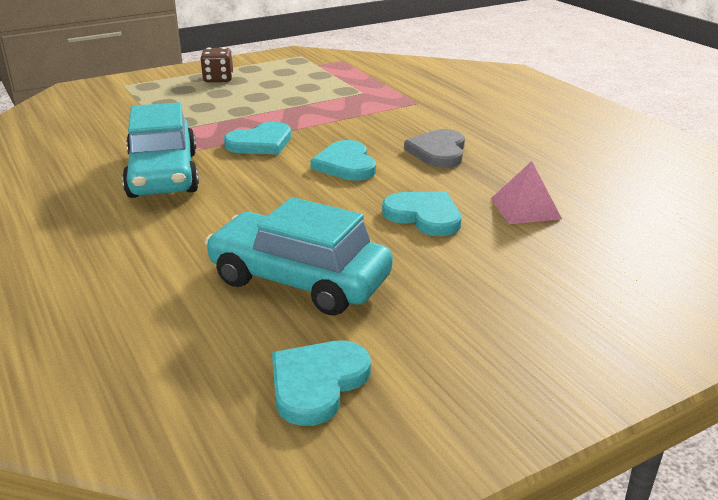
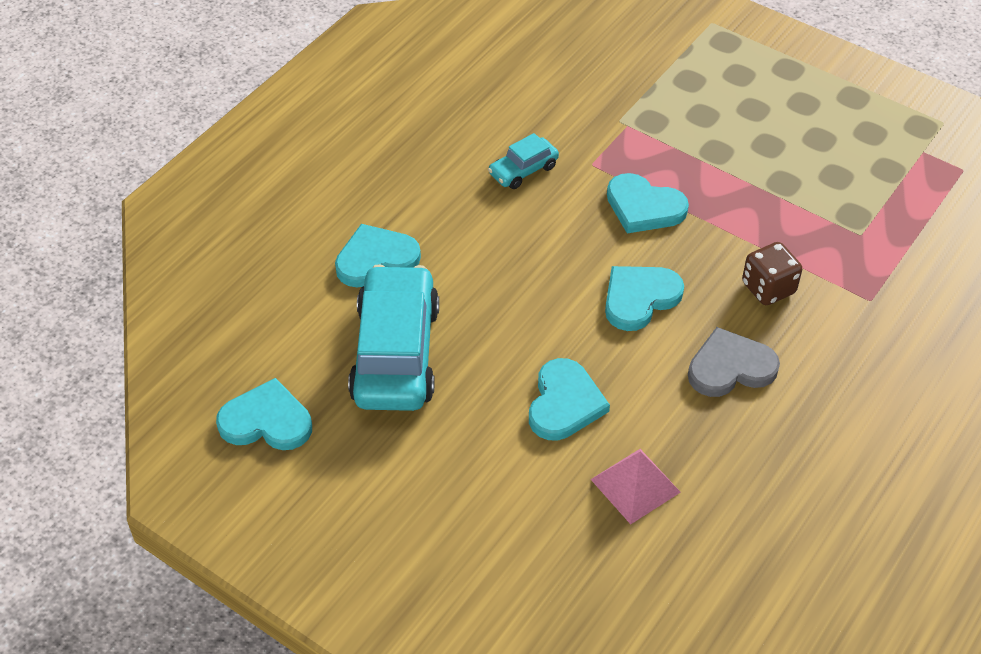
camera: 65 degrees right, 20 degrees up
turquoise car [122,102,199,198] -> turquoise car [488,133,559,189], size x0.47
brown dice [200,47,233,82] -> brown dice moved to [742,242,802,305]
none -> turquoise heart [335,224,421,288]

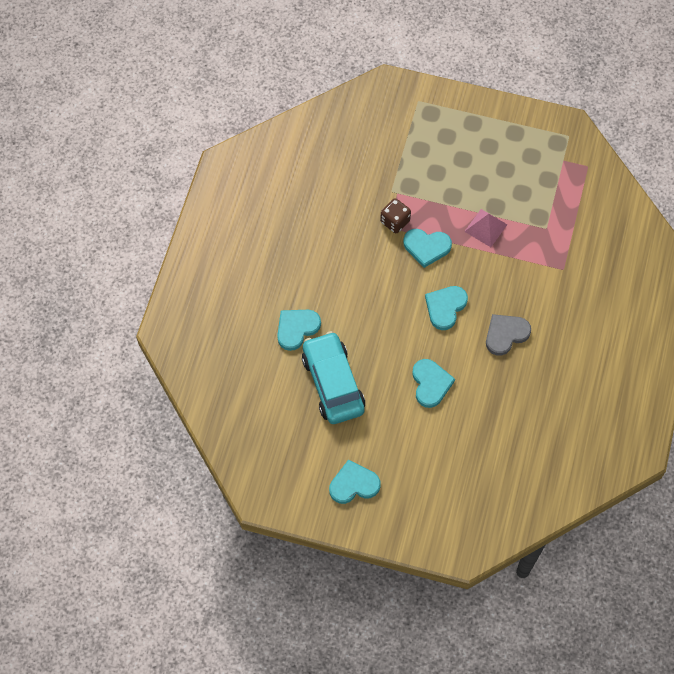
camera: 20 degrees left, 15 degrees up
turquoise heart [216,378,312,450] -> turquoise heart moved to [329,459,381,504]
turquoise car [488,133,559,189] -> none
pink pyramid [590,449,681,524] -> pink pyramid moved to [464,209,508,247]
brown dice [742,242,802,305] -> brown dice moved to [380,198,411,233]

